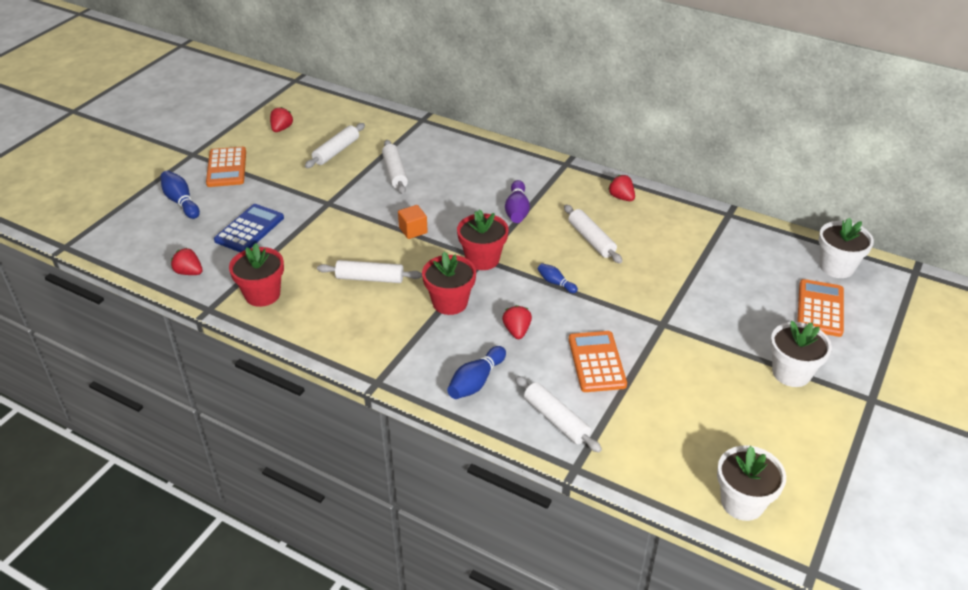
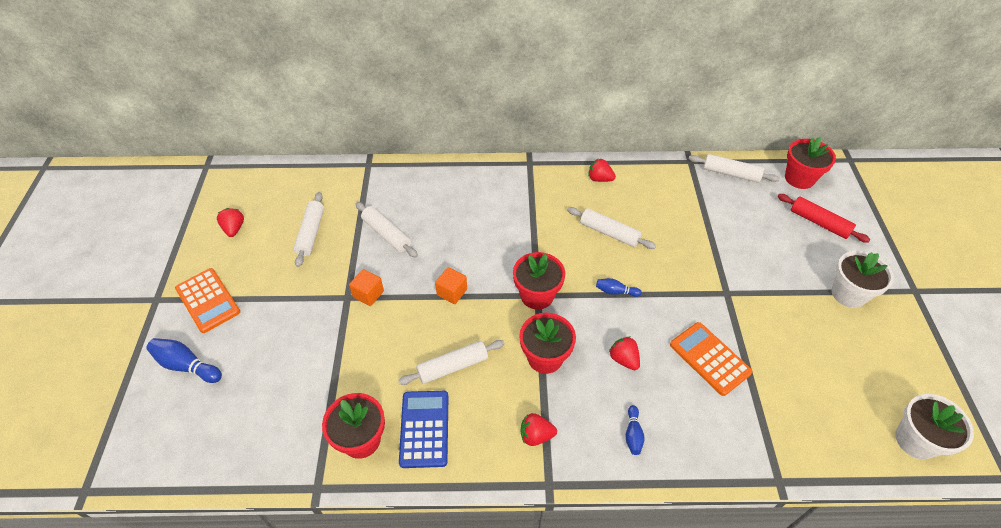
camera: 30 degrees left, 10 degrees up
red strawberry [171,248,203,275] -> red strawberry moved to [520,413,557,446]
blue calculator [214,204,284,252] -> blue calculator moved to [399,391,448,468]
blue bowling pin [447,346,506,399] -> blue bowling pin [625,405,645,455], size x0.61
purple bowling pin [505,180,530,223] -> none
white rolling pin [515,376,602,453] -> white rolling pin moved to [689,154,780,183]
orange calculator [797,279,844,337] -> red rolling pin [777,194,870,243]
white flower pot [819,218,874,278] -> red flower pot [785,137,836,189]
none -> orange cube [349,269,384,306]

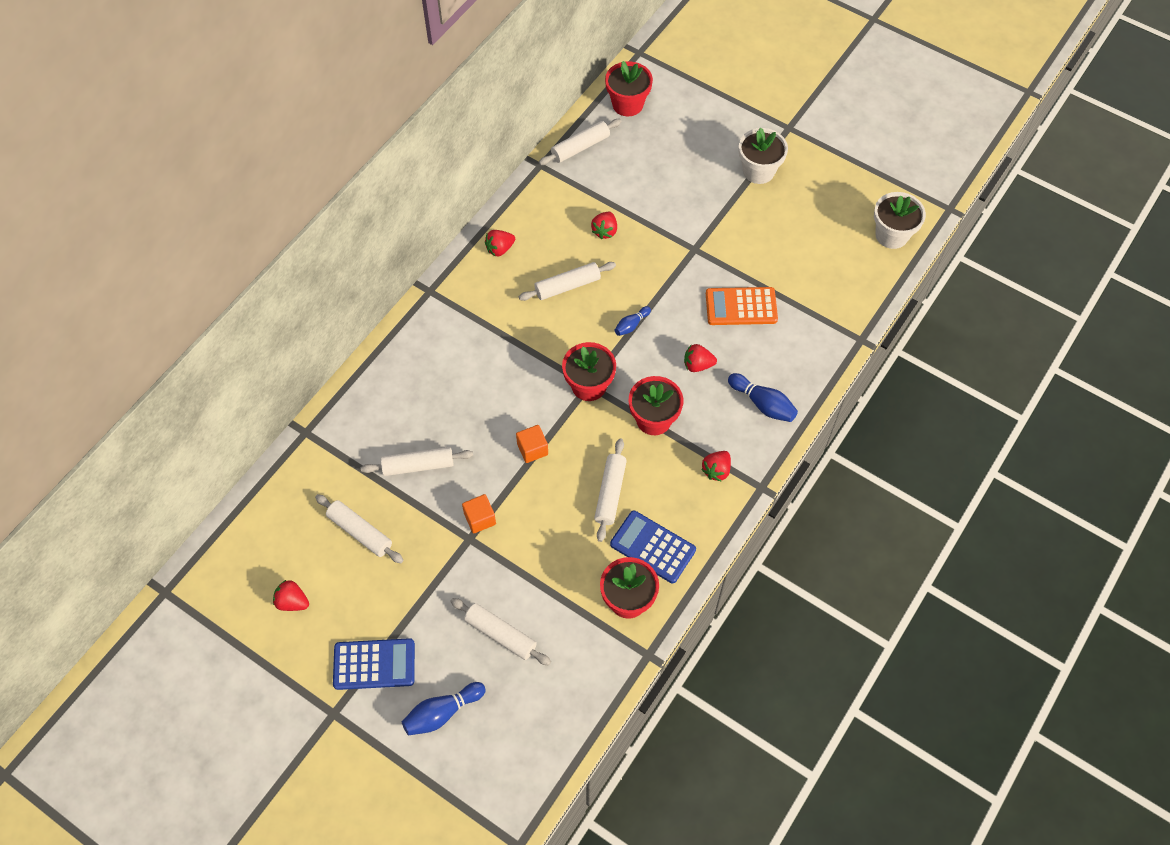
camera: 55 degrees left, 10 degrees up
orange calculator [175,268,240,333] -> blue calculator [333,638,415,690]
blue bowling pin [625,405,645,455] -> blue bowling pin [728,373,798,422], size x1.64
red rolling pin [777,194,870,243] -> none
none -> white rolling pin [450,598,551,665]
none -> red strawberry [591,212,617,239]

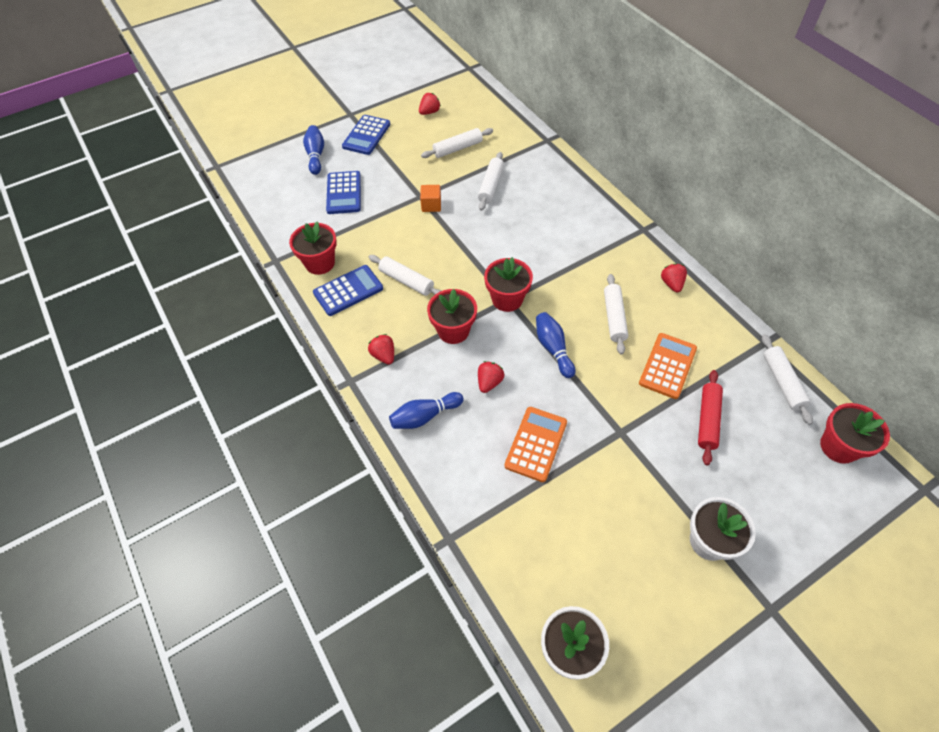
camera: 115 degrees right, 5 degrees down
white rolling pin [450,598,551,665] -> blue calculator [326,171,361,214]
orange cube [516,425,548,463] -> none
red strawberry [591,212,617,239] -> orange calculator [639,333,697,399]
blue bowling pin [615,306,651,336] -> blue bowling pin [536,312,575,378], size x1.64
none -> red rolling pin [698,370,723,465]

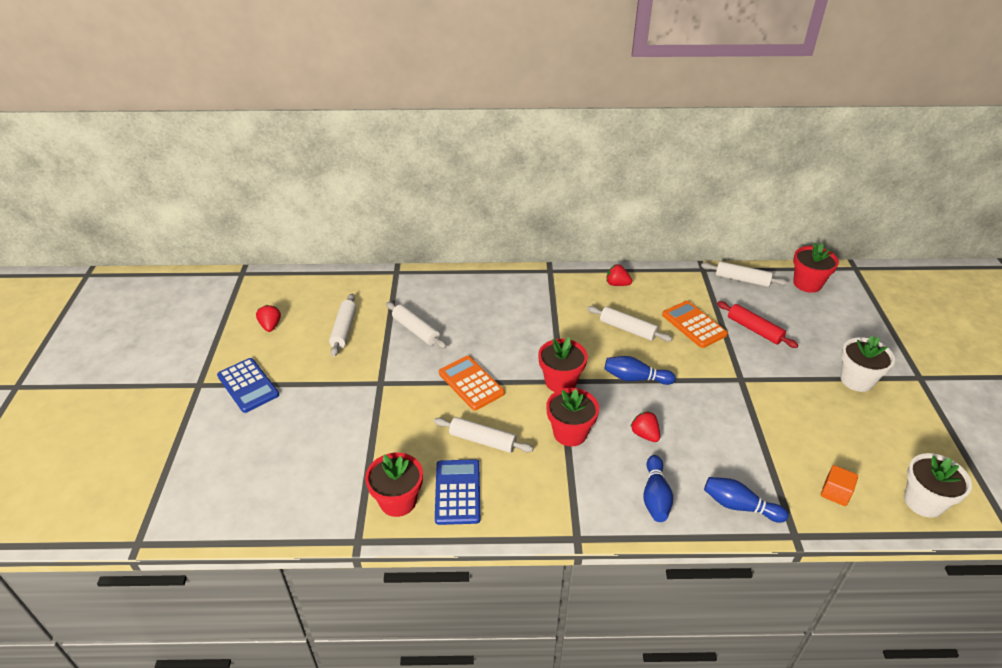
camera: 60 degrees left, 15 degrees down
blue bowling pin [303,125,324,175] -> blue bowling pin moved to [704,477,788,523]
blue calculator [326,171,361,214] -> none
red strawberry [368,334,394,365] -> none
white rolling pin [369,255,441,296] -> white rolling pin turned 45 degrees clockwise [434,417,534,453]
orange cube [420,185,441,212] -> orange cube moved to [821,465,858,506]
orange calculator [504,407,567,482] -> orange calculator moved to [439,356,505,411]

